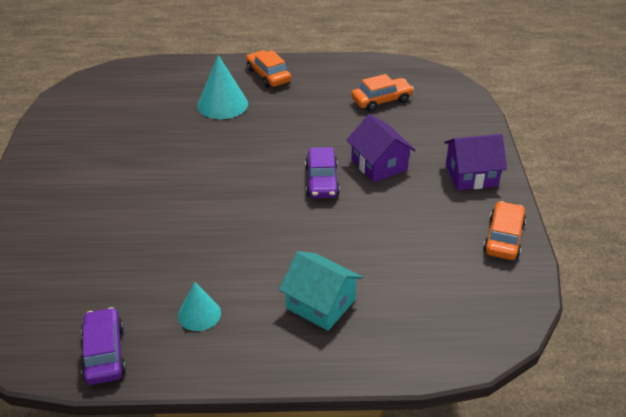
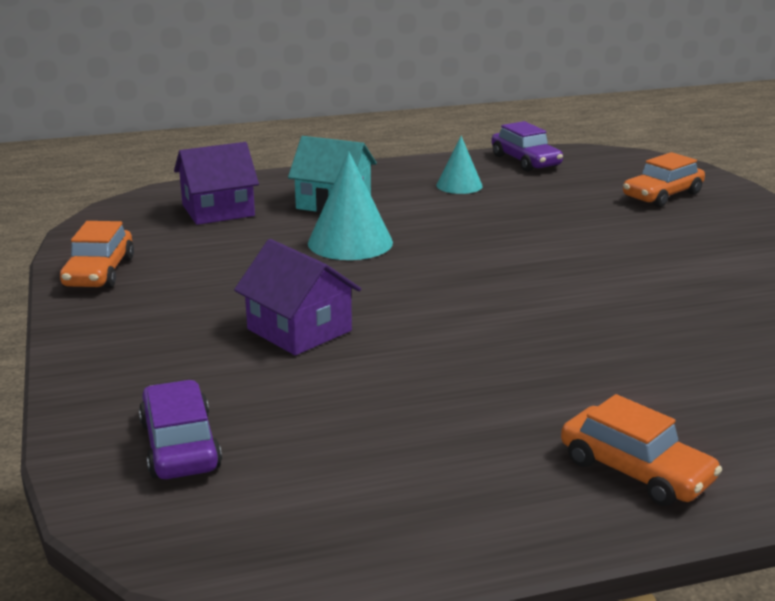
camera: 165 degrees right, 15 degrees down
turquoise cone [197,55,248,119] -> turquoise cone moved to [308,151,393,260]
purple car [305,147,340,198] -> purple car moved to [139,380,222,479]
orange car [351,74,414,111] -> orange car moved to [623,152,705,207]
purple house [444,134,507,190] -> purple house moved to [174,142,259,225]

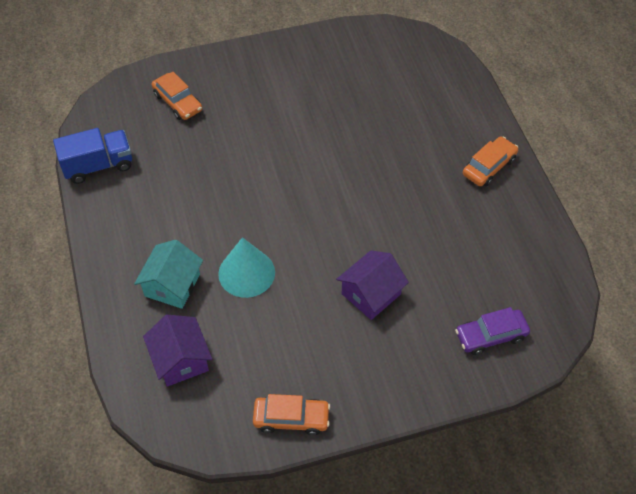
camera: 90 degrees left, 30 degrees up
turquoise cone [436,136,483,194] -> none
purple car [491,121,563,172] -> blue truck [53,128,132,184]

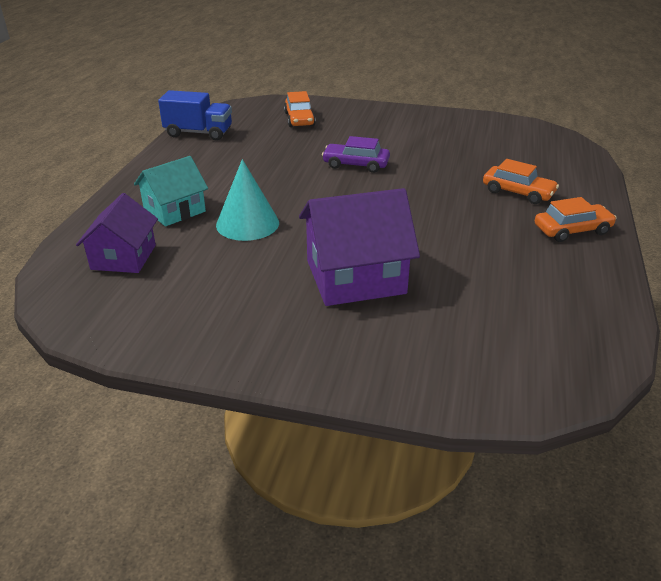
camera: 30 degrees right, 20 degrees down
orange car [253,394,330,435] -> orange car moved to [483,159,559,204]
purple house [336,250,409,320] -> purple house [299,188,420,306], size x1.55
purple car [455,307,530,355] -> purple car moved to [322,136,390,173]

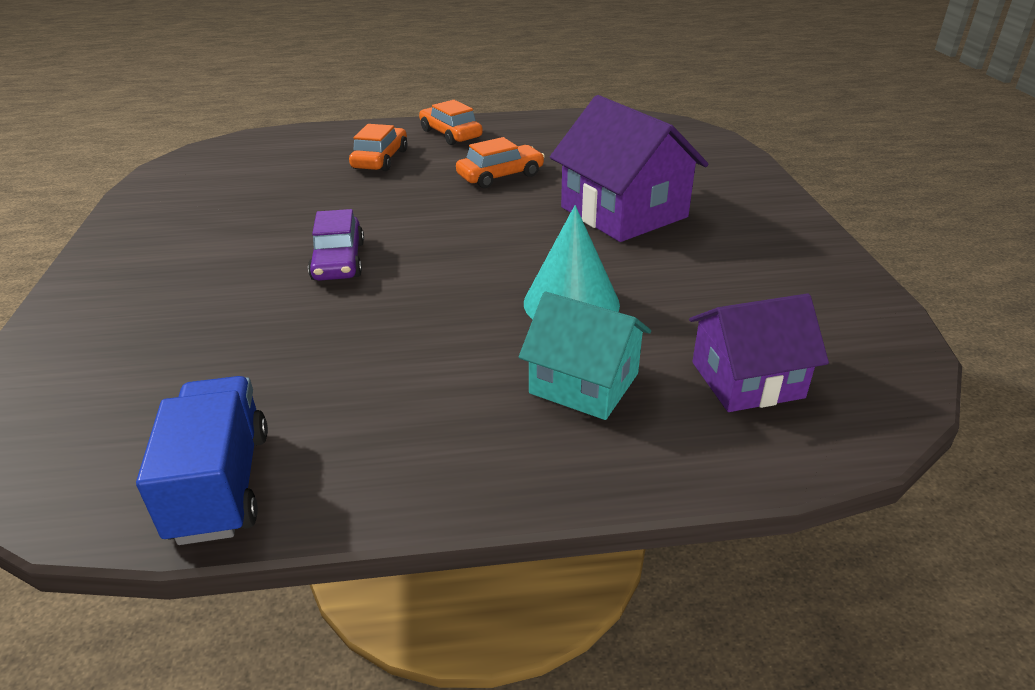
camera: 110 degrees left, 0 degrees up
orange car [284,91,316,127] -> orange car moved to [456,137,545,188]

